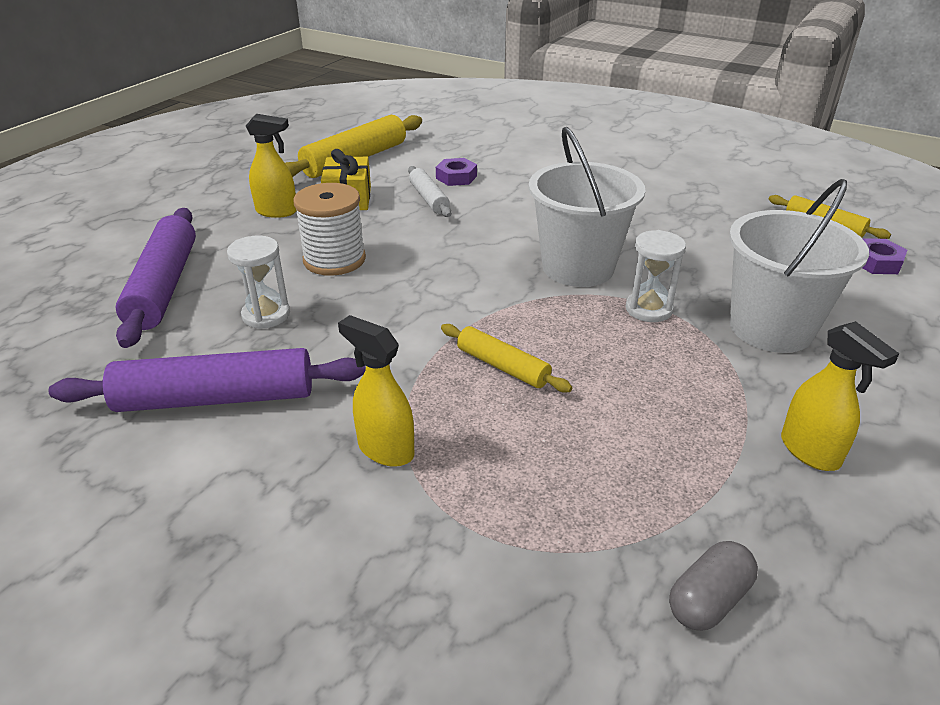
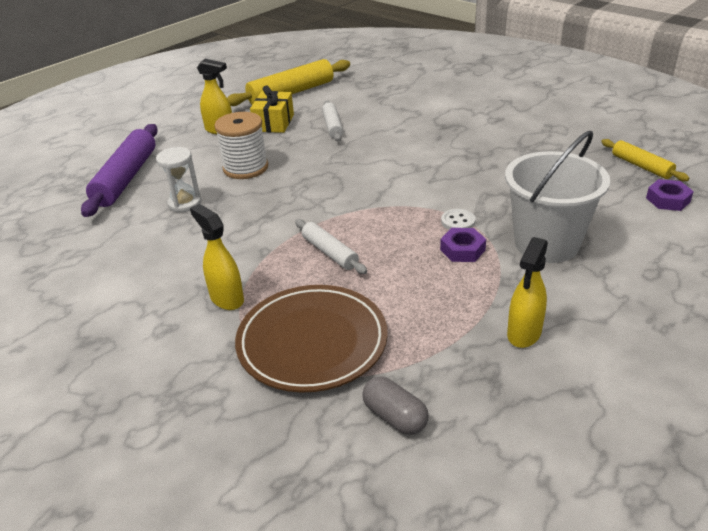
camera: 15 degrees right, 0 degrees up
purple rolling pin [49,348,366,412] -> none
purple nut [436,158,477,186] -> purple nut moved to [440,228,486,262]
yellow rolling pin [441,324,572,392] -> white rolling pin [295,219,367,274]
white bucket [529,127,645,287] -> none
white hourglass [626,230,686,322] -> white button [441,209,476,230]
grey capsule [669,541,758,631] -> grey capsule turned 75 degrees clockwise [363,377,429,435]
yellow spray bottle [781,321,899,471] -> yellow spray bottle turned 45 degrees clockwise [507,237,548,348]
none -> brown plate [235,285,388,392]

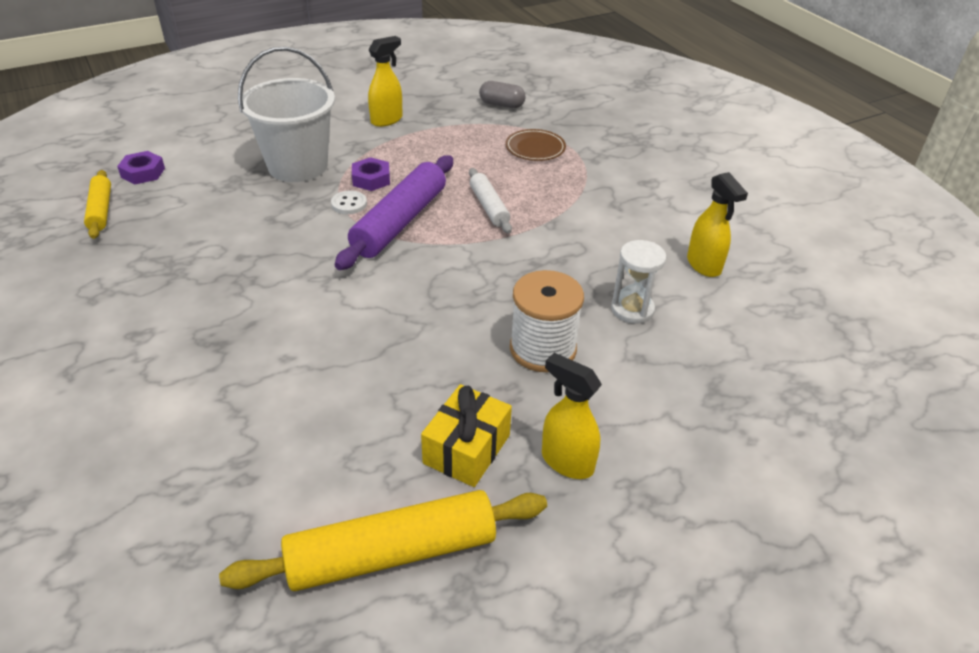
camera: 165 degrees left, 5 degrees up
purple rolling pin [81,124,158,217] -> purple rolling pin moved to [335,155,453,270]
yellow spray bottle [190,204,244,310] -> yellow spray bottle moved to [687,172,748,277]
brown plate [235,285,388,392] -> brown plate [505,129,566,161], size x0.52
white rolling pin [322,100,343,141] -> none
grey capsule [363,377,429,435] -> grey capsule turned 45 degrees counterclockwise [479,81,526,108]

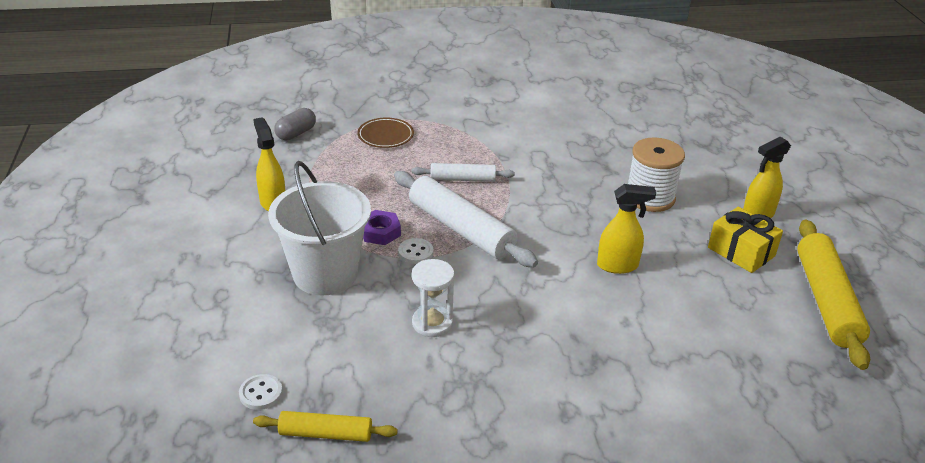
camera: 70 degrees left, 5 degrees down
purple nut [117,151,165,184] -> white button [239,374,283,410]
purple rolling pin [335,155,453,270] -> white rolling pin [394,171,538,267]
white hourglass [611,240,666,324] -> white hourglass moved to [412,259,454,337]
yellow spray bottle [687,172,748,277] -> yellow spray bottle moved to [597,184,656,274]

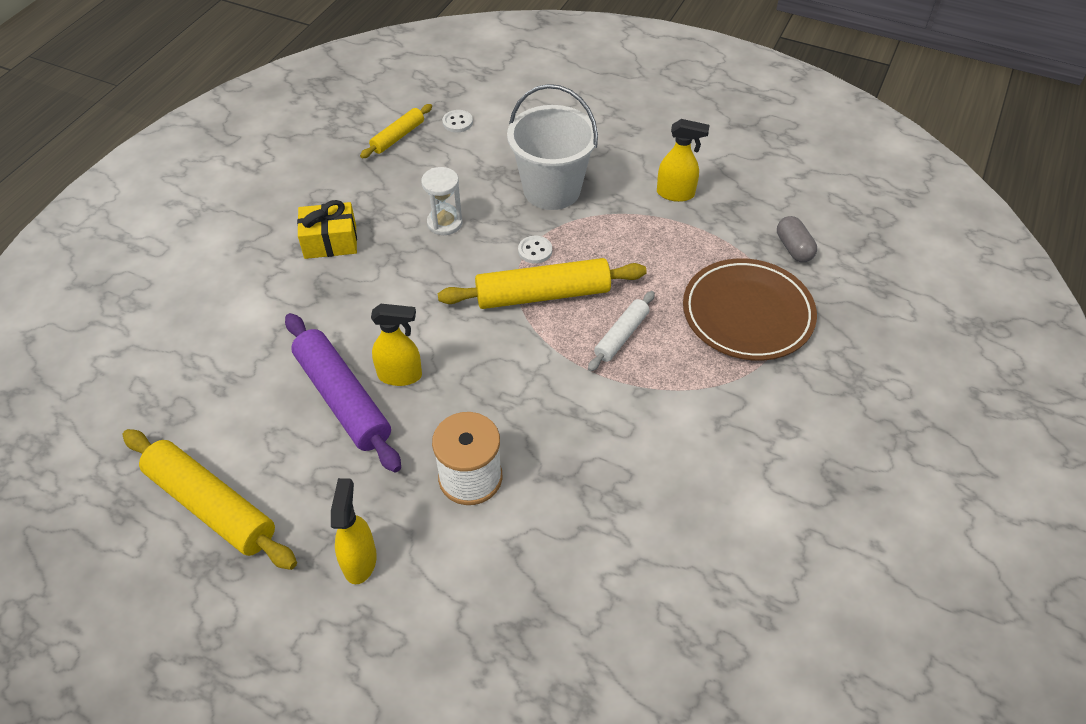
camera: 125 degrees right, 15 degrees up
brown plate [357,118,414,148] -> brown plate [683,258,817,361], size x1.91
purple nut [363,210,401,245] -> none
white rolling pin [394,171,538,267] -> yellow rolling pin [438,258,647,309]
yellow spray bottle [597,184,656,274] -> yellow spray bottle turned 120 degrees counterclockwise [371,304,422,386]
yellow gift [708,207,783,273] -> yellow gift moved to [297,200,357,259]
none -> purple rolling pin [285,313,401,473]

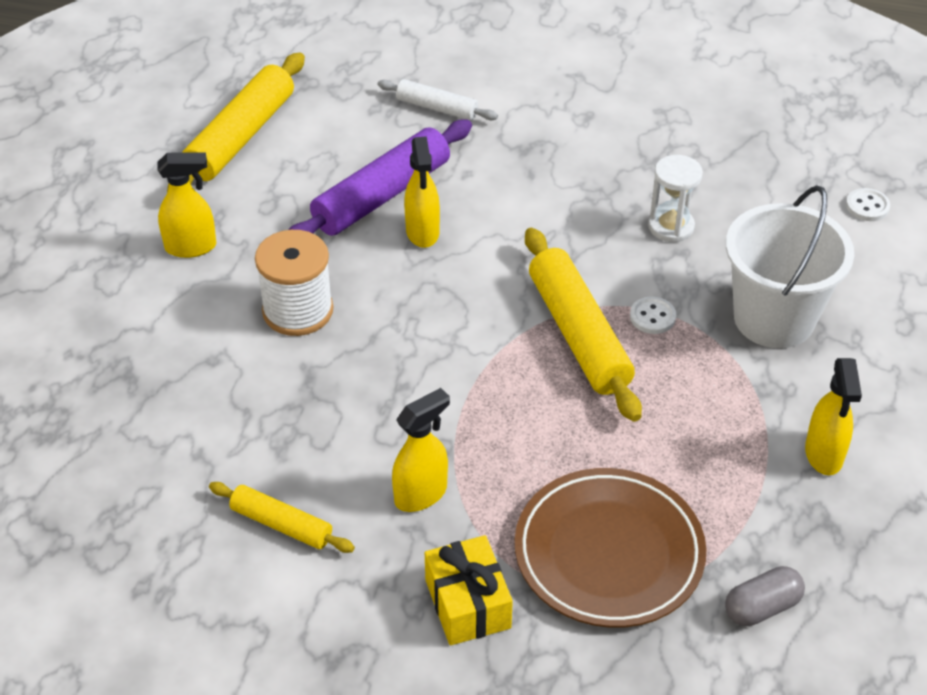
camera: 80 degrees right, 5 degrees down
yellow gift [297,200,357,259] -> yellow gift moved to [425,535,513,645]
yellow rolling pin [360,104,432,158] -> yellow rolling pin moved to [209,482,355,553]
white rolling pin [588,291,655,372] -> white rolling pin moved to [378,79,498,121]
none -> yellow spray bottle [392,388,450,512]

